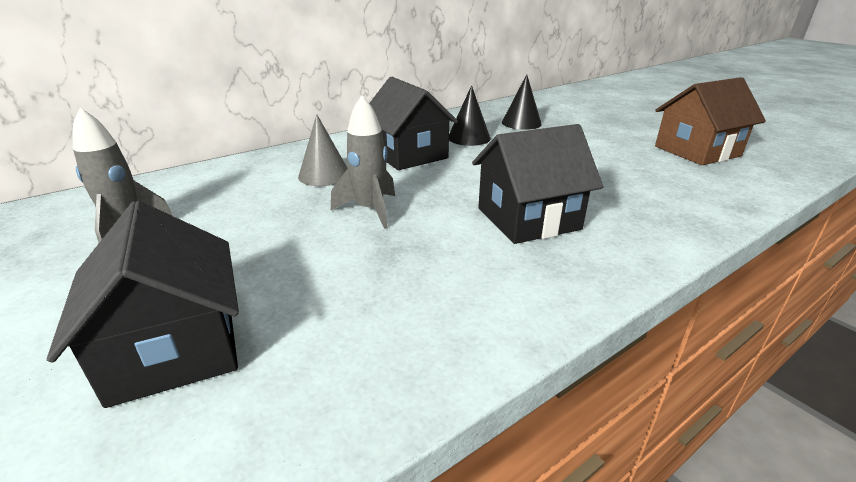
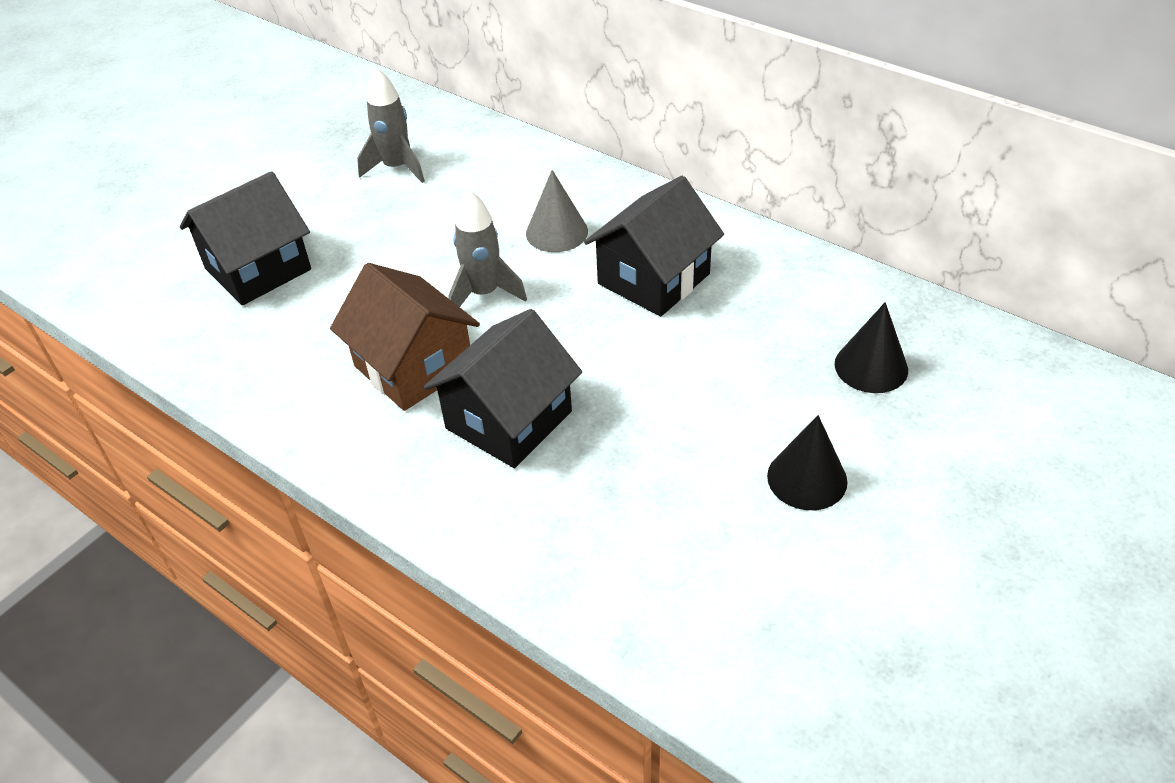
camera: 75 degrees right, 15 degrees up
black cone [449,85,491,146] -> black cone moved to [767,415,848,510]
black house [472,124,603,244] -> black house turned 75 degrees clockwise [424,309,582,468]
brown house [655,77,766,165] -> brown house moved to [330,263,480,411]

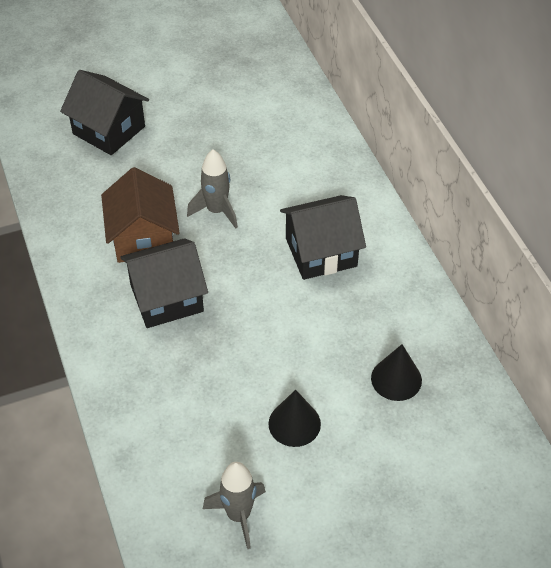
camera: 30 degrees right, 5 degrees up
black house [180,171,311,305] -> black house turned 45 degrees clockwise [60,70,149,155]
grey rocket [357,68,425,183] -> grey rocket moved to [203,462,266,549]
grey cone [526,170,588,252] -> none

